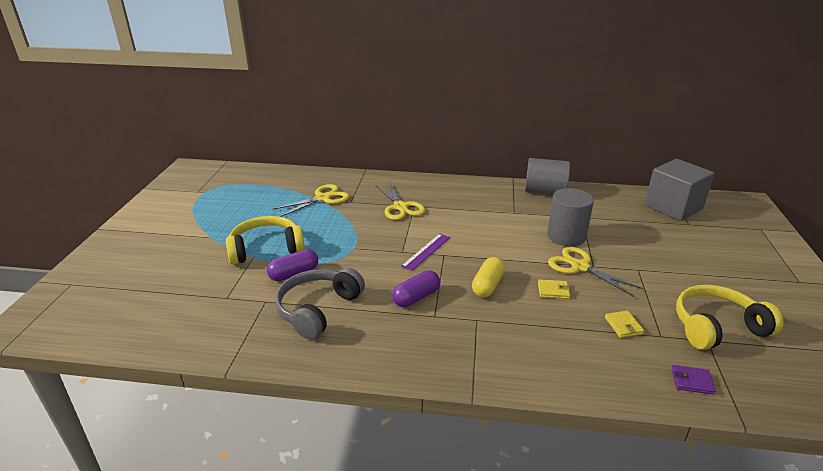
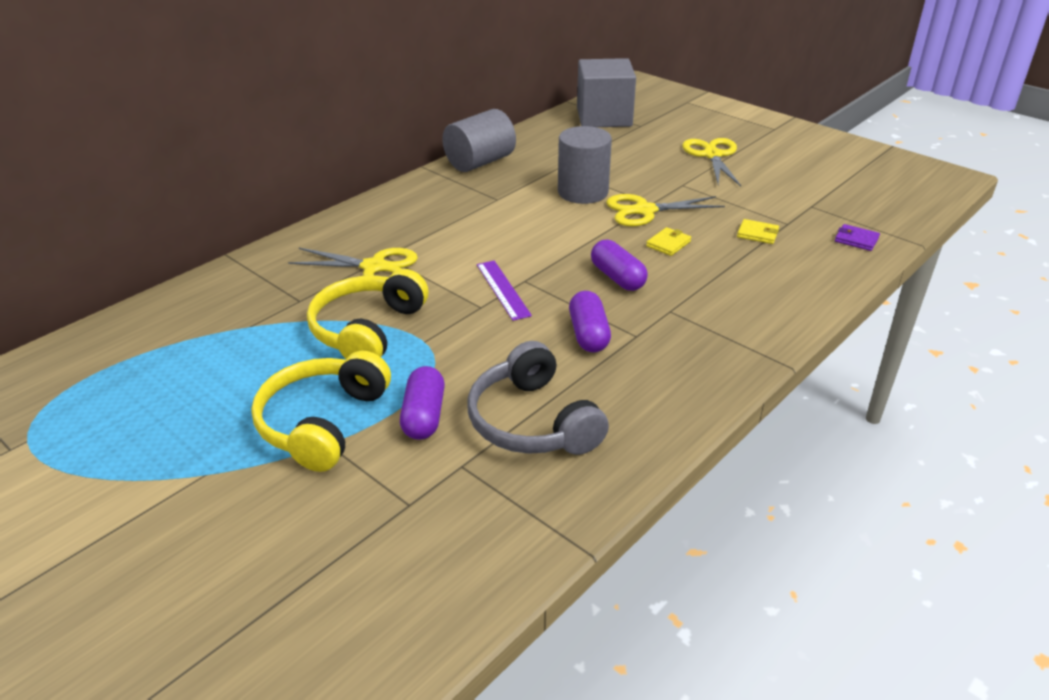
camera: 55 degrees left, 5 degrees up
yellow scissors [273,184,349,217] -> yellow scissors moved to [682,138,741,186]
yellow capsule [472,257,505,297] -> purple capsule [591,240,648,291]
purple wallet [671,365,716,395] -> purple wallet turned 75 degrees clockwise [835,224,880,251]
yellow headphones [676,285,784,350] -> yellow headphones moved to [307,269,429,359]

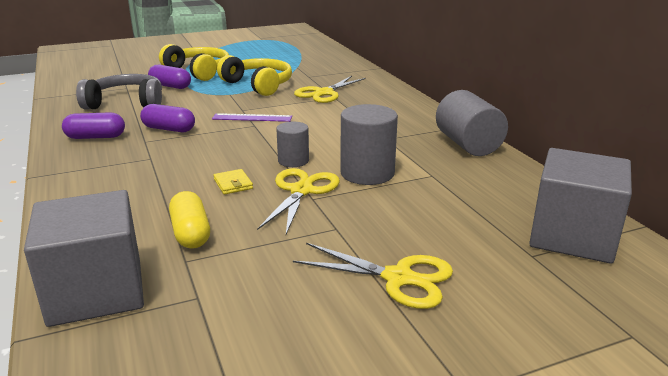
camera: 115 degrees right, 10 degrees down
purple capsule [591,240,648,291] -> purple capsule moved to [62,112,125,139]
yellow wallet [737,219,779,244] -> yellow capsule [169,191,210,248]
purple wallet [835,224,880,251] -> grey cube [24,190,144,327]
none -> grey cylinder [276,122,309,167]

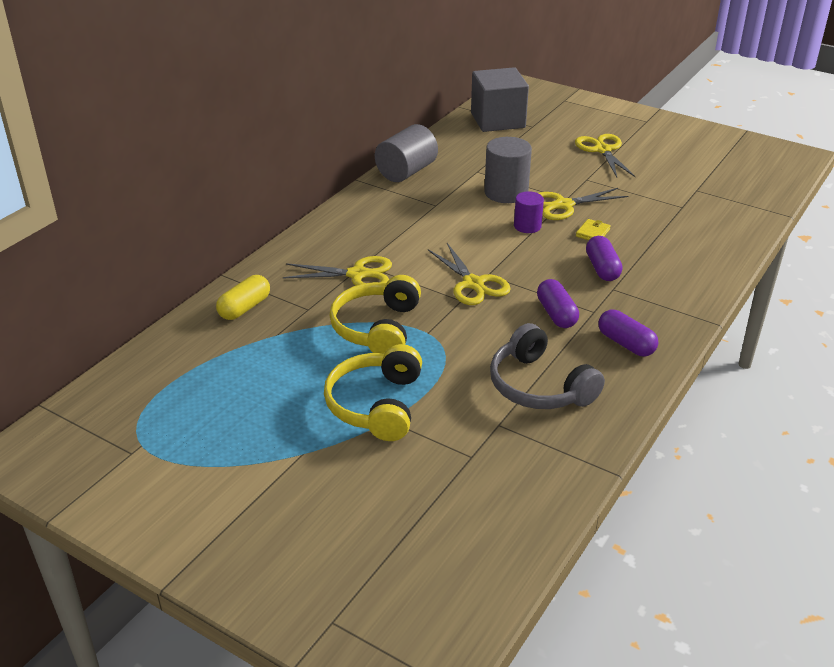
camera: 125 degrees left, 10 degrees up
grey cube [24,190,144,327] -> none
purple capsule [148,65,191,89] -> purple capsule moved to [586,236,623,281]
yellow capsule [169,191,210,248] -> yellow capsule moved to [216,275,270,320]
purple ruler [212,113,292,122] -> yellow scissors [428,243,511,305]
grey cylinder [276,122,309,167] -> purple cylinder [514,191,544,233]

